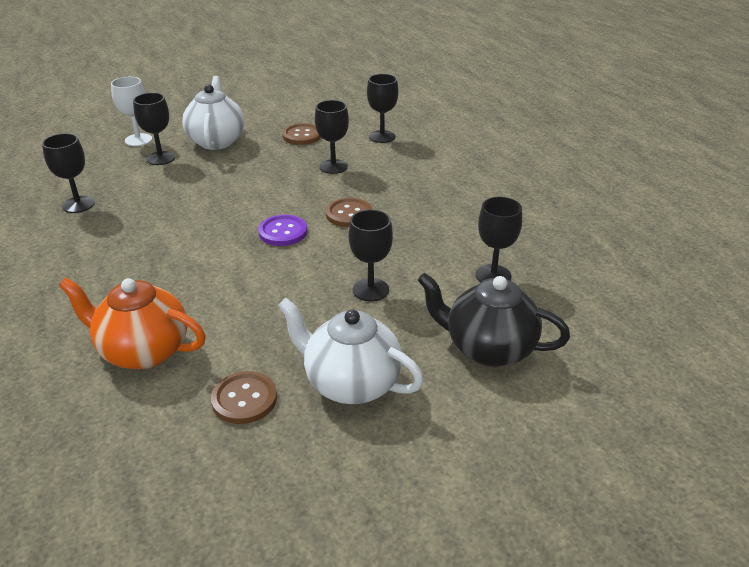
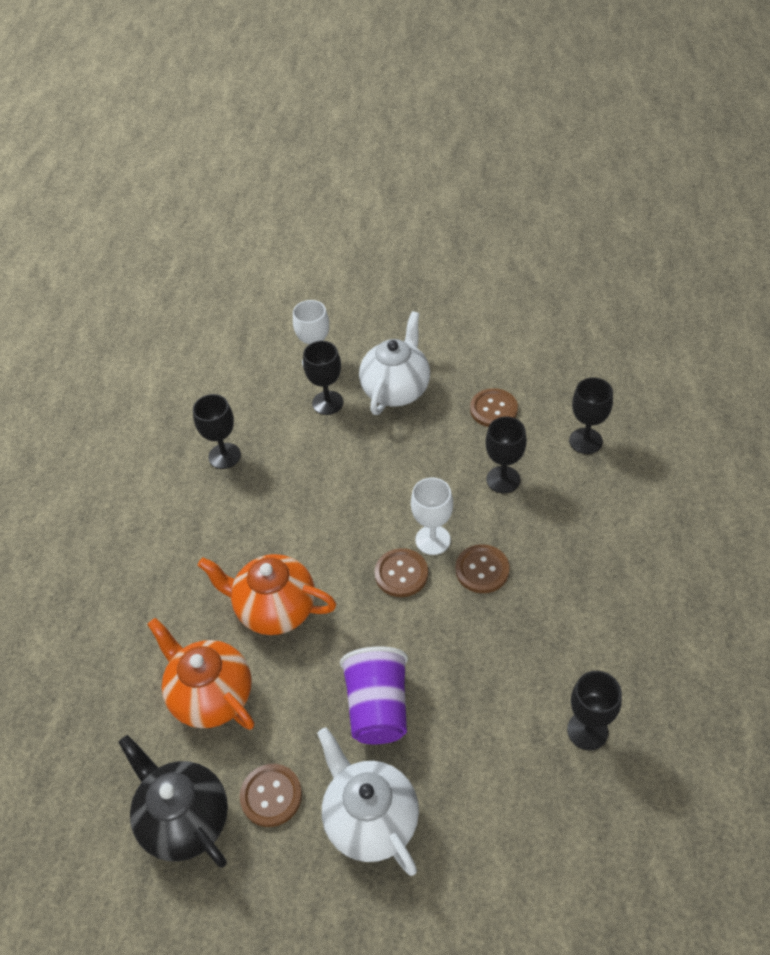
camera: 30 degrees right, 15 degrees up
purple button [258,215,307,246] -> brown button [375,548,428,597]
black goblet [349,209,393,301] -> none
black teapot [418,273,570,367] -> black teapot moved to [118,735,228,868]
none -> orange teapot [198,554,336,635]
none -> purple cup [340,647,408,744]
none -> white goblet [411,477,453,555]

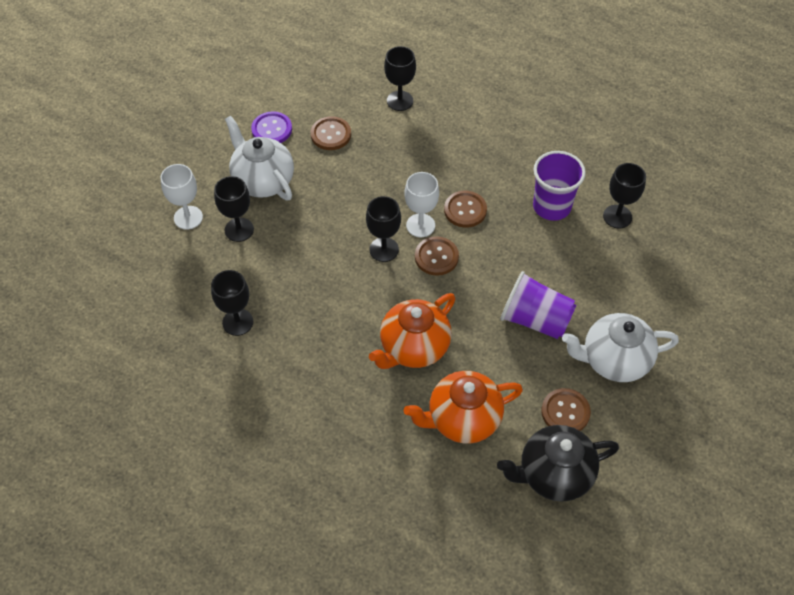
camera: 65 degrees left, 5 degrees up
black goblet [485,417,527,493] -> black goblet moved to [366,196,401,262]
none -> purple button [251,111,292,143]
none -> purple cup [533,151,586,221]

